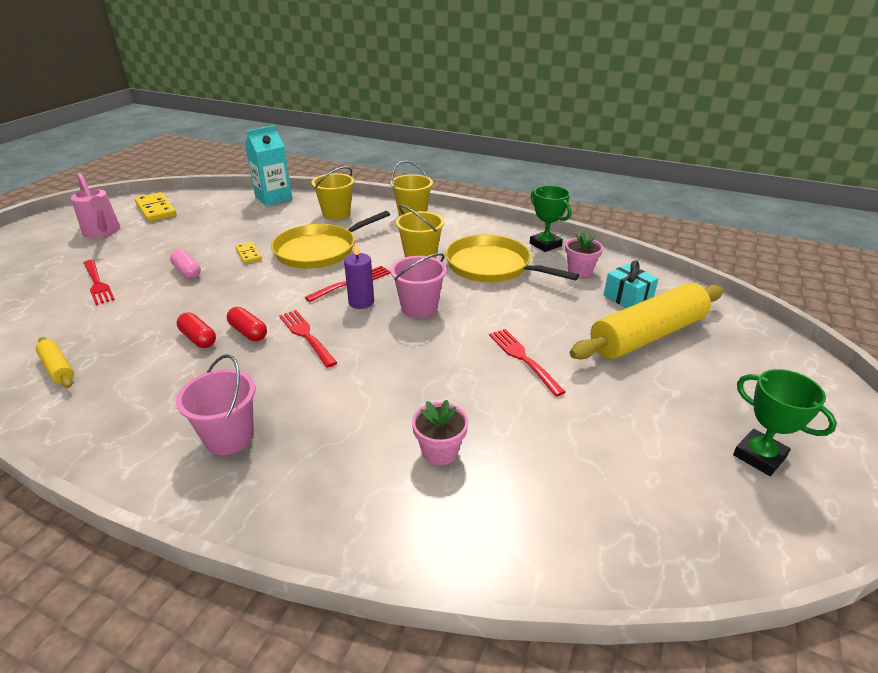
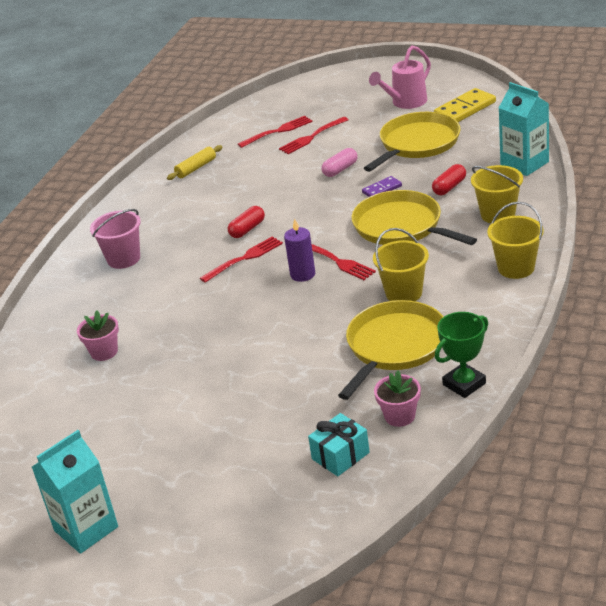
camera: 90 degrees right, 0 degrees up
red capsule [177,313,216,348] -> red capsule moved to [432,164,466,195]
yellow domino [235,242,262,264] -> purple domino [362,176,402,197]
pink bucket [390,253,447,318] -> none
red fork [489,329,566,397] -> red fork moved to [238,116,312,148]
yellow rolling pin [570,283,723,359] -> none
green trophy [733,369,837,476] -> turquoise carton [32,430,118,554]
none -> yellow pan [364,112,461,172]

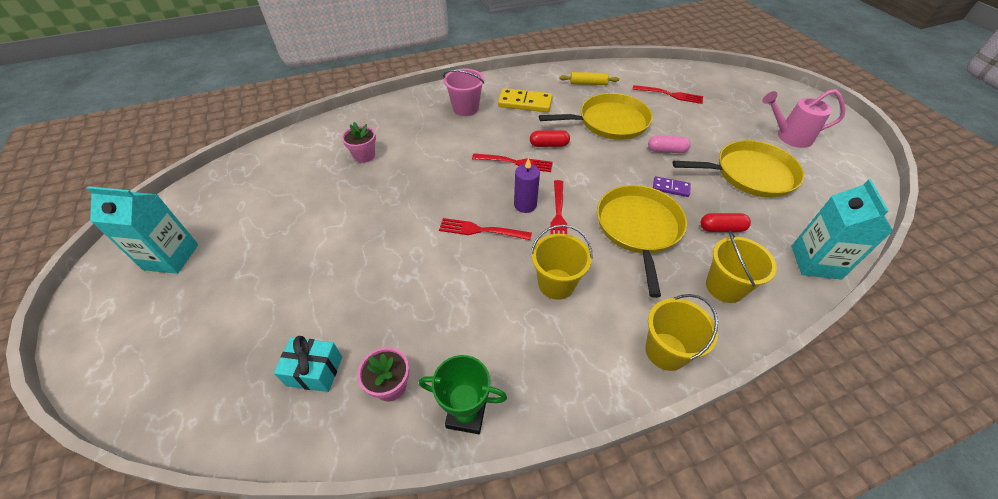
camera: 45 degrees right, 15 degrees up
red fork [279,117,348,154] -> red fork moved to [439,218,532,240]
yellow pan [338,300,444,400] -> yellow pan moved to [539,93,653,140]
yellow domino [434,88,496,122] -> yellow domino moved to [498,88,553,112]

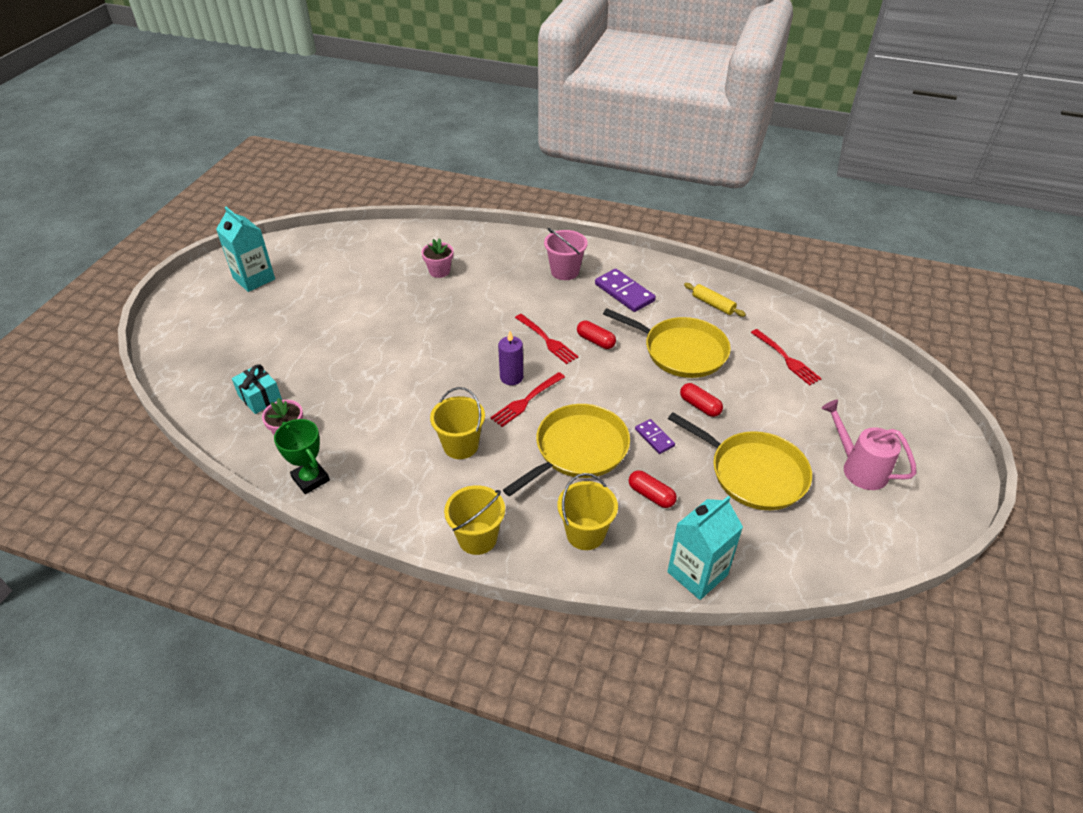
camera: 40 degrees right, 5 degrees down
red fork [439,218,532,240] -> none
yellow domino [498,88,553,112] -> purple domino [595,269,656,312]
pink capsule [648,135,691,153] -> red capsule [680,383,723,417]

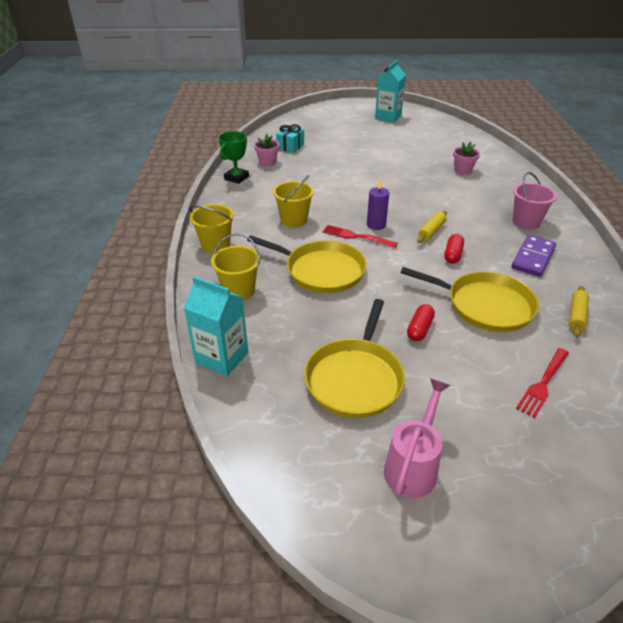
camera: 70 degrees right, 5 degrees down
red fork [515,314,579,364] -> yellow rolling pin [417,211,447,243]
yellow pan [603,308,731,378] -> yellow pan turned 75 degrees counterclockwise [401,267,539,332]
red capsule [629,470,677,508] -> none
purple domino [635,419,675,454] -> none

